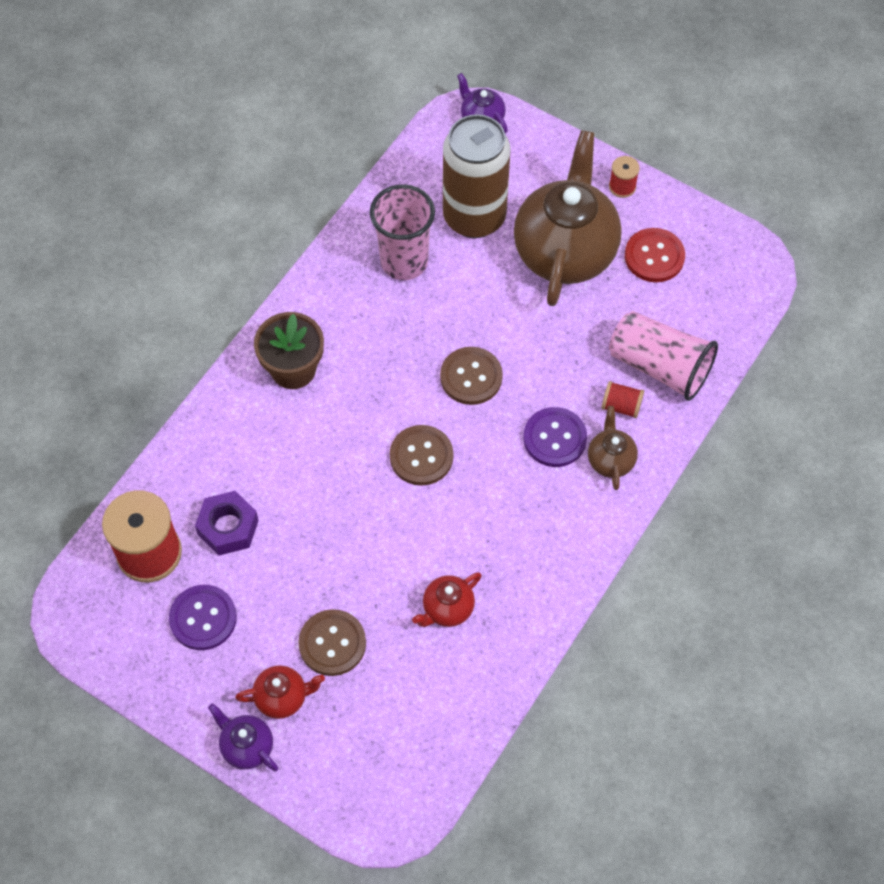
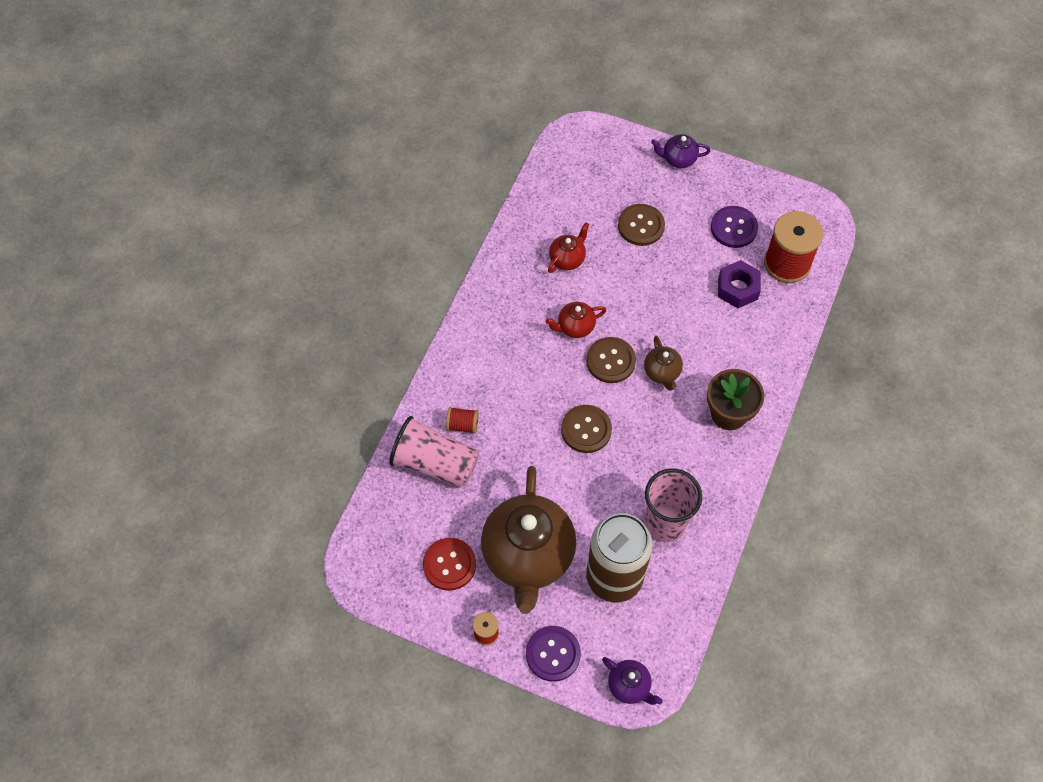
camera: 170 degrees right, 0 degrees up
purple teapot [208,704,278,771] -> purple teapot turned 150 degrees clockwise [651,134,711,168]
red teapot [235,665,325,719] -> red teapot moved to [546,302,606,338]
purple button [523,407,587,467] -> purple button moved to [526,626,581,682]
brown teapot [588,406,638,490] -> brown teapot moved to [644,336,683,391]

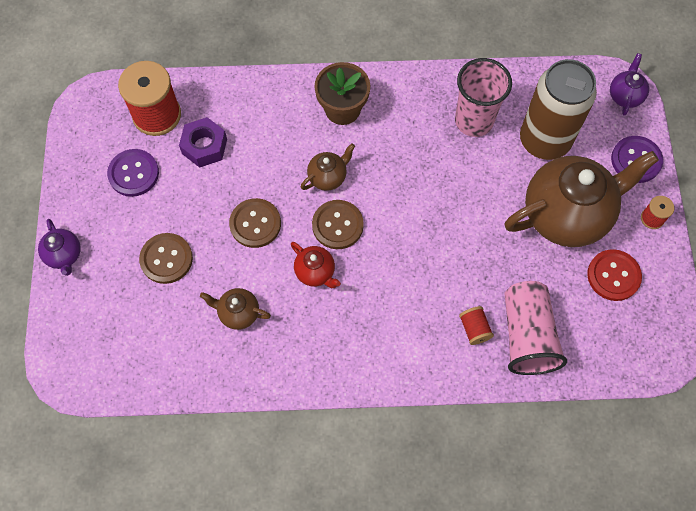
camera: 115 degrees left, 5 degrees up
red teapot [548,222,590,273] -> brown teapot [200,288,271,330]
brown button [561,405,612,453] -> brown button moved to [229,198,281,248]

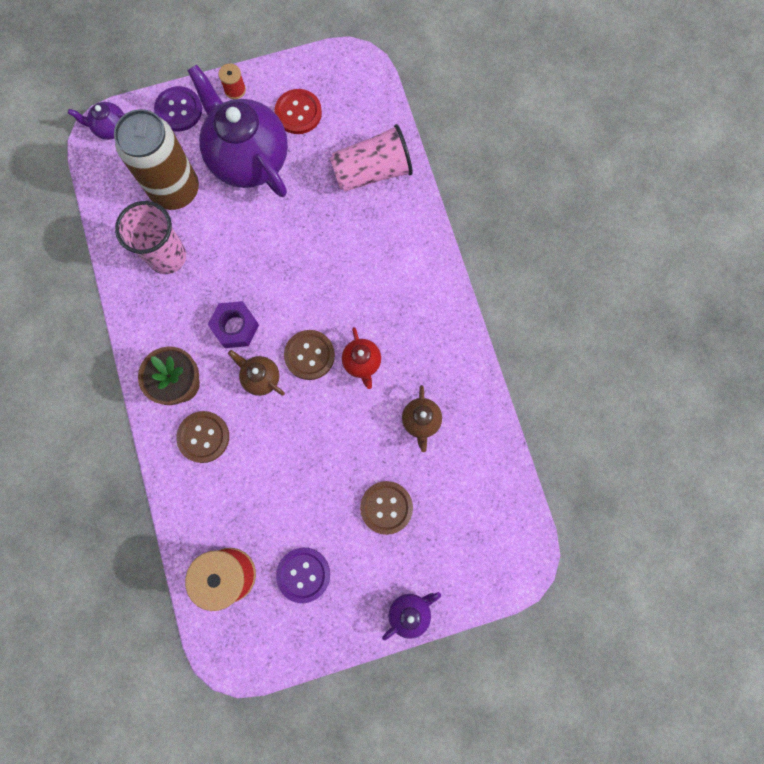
camera: 105 degrees left, 10 degrees up
purple nut [179,117,227,168] -> purple nut moved to [208,301,259,348]
brown button [229,198,281,248] -> brown button moved to [176,411,229,463]
red teapot [291,242,341,288] -> red teapot turned 135 degrees clockwise [342,327,381,389]
red spool [459,306,494,345] -> none
brown teapot [504,151,659,247] -> purple teapot [187,65,288,197]

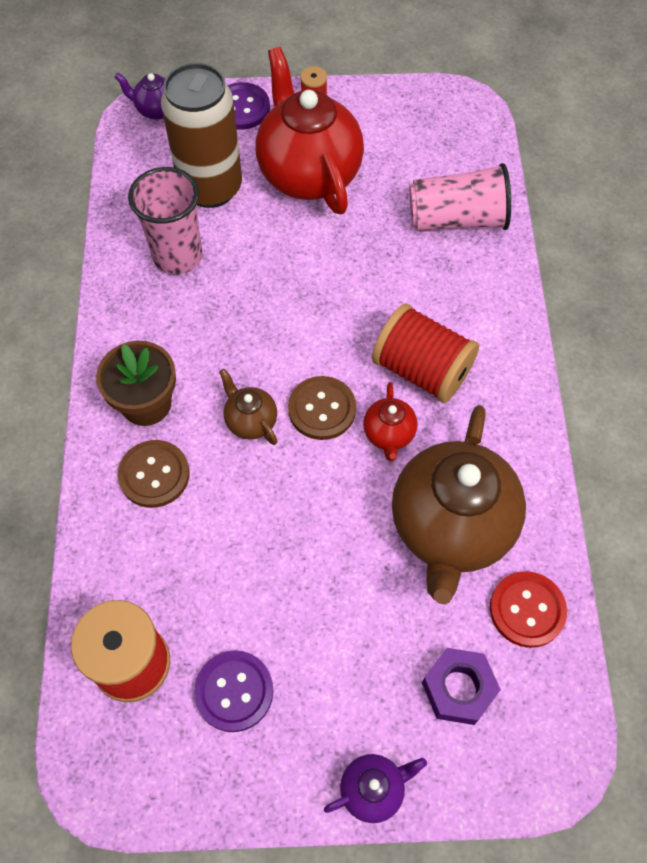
camera: 15 degrees right, 15 degrees down
purple teapot [187,65,288,197] -> red teapot [256,47,364,214]
purple nut [208,301,259,348] -> purple nut moved to [422,648,501,725]
red button [274,89,322,134] -> red button moved to [490,571,567,648]
brown button [360,481,413,535] -> none
brown teapot [402,385,442,452] -> brown teapot [392,405,526,604], size x2.28
none -> red spool [372,303,479,403]

